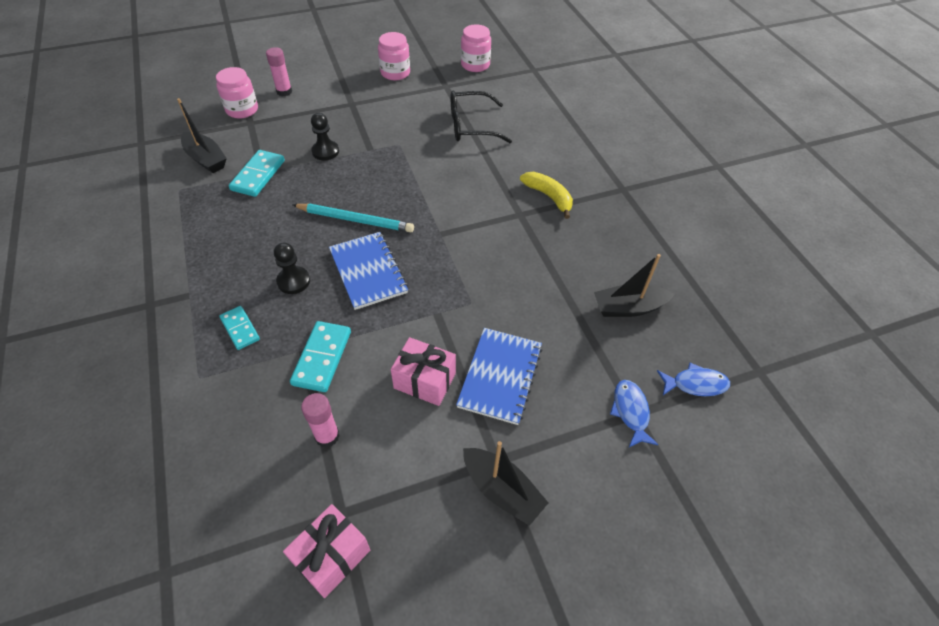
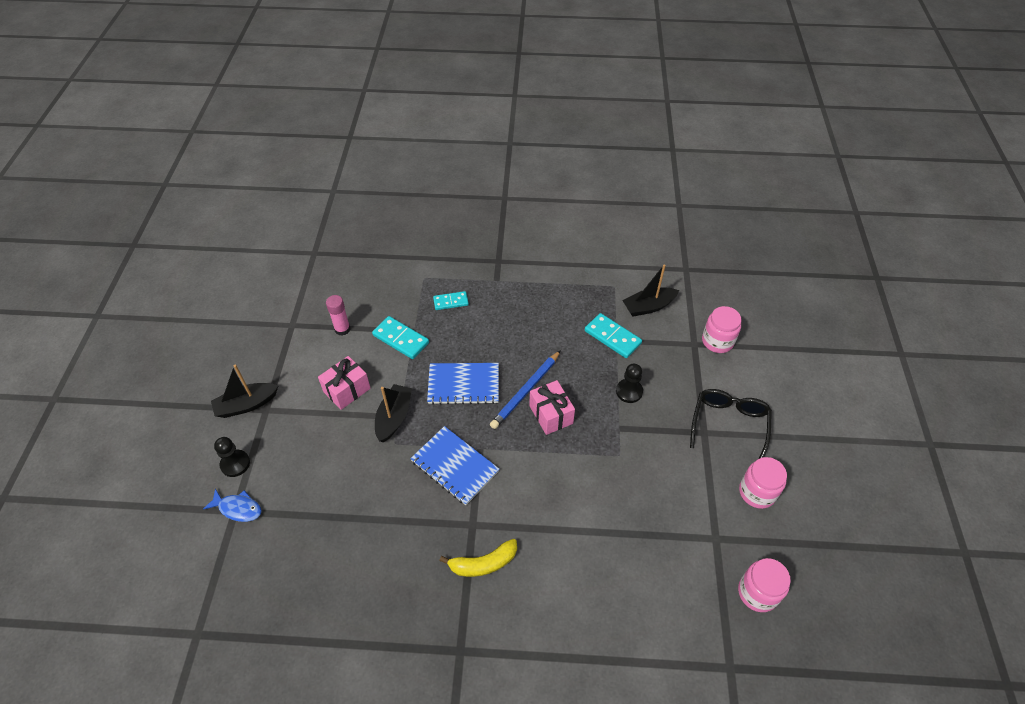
camera: 115 degrees right, 0 degrees up
pink glue stick [266,47,292,96] -> none
black pawn [274,243,310,294] -> black pawn moved to [214,437,250,477]
pink gift [283,504,370,598] -> pink gift moved to [529,380,575,435]
turquoise pencil [293,204,414,232] -> blue pencil [490,350,561,429]
black glasses [451,91,512,143] -> black glasses moved to [690,389,772,459]
blue notebook [456,328,543,425] -> blue notebook moved to [410,426,499,505]
black boat [594,254,674,317] -> black boat moved to [375,384,412,442]
blue fish [657,363,730,396] -> none

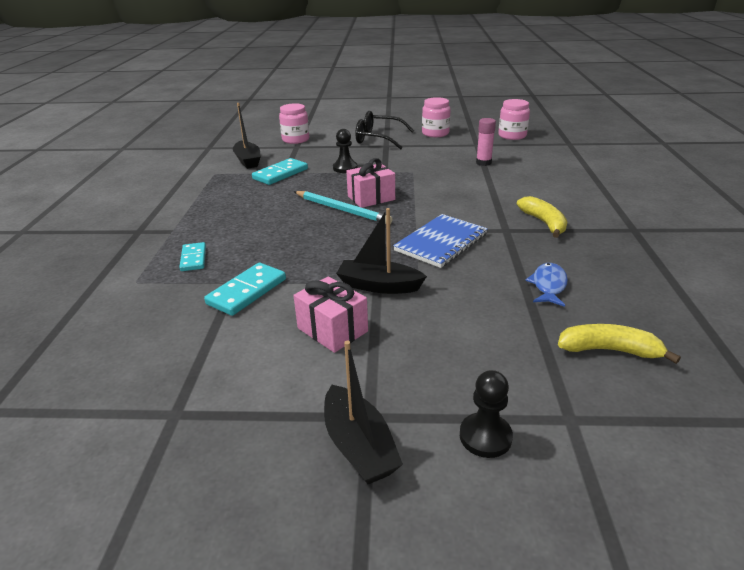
camera: 90 degrees left, 20 degrees down
blue fish [203,489,262,522] -> blue fish moved to [525,263,568,307]
pink glue stick [326,295,350,336] -> pink glue stick moved to [476,118,496,166]
blue notebook [427,363,499,405] -> none
blue pencil [490,350,561,429] -> turquoise pencil [294,191,392,224]
none -> yellow banana [558,324,681,364]

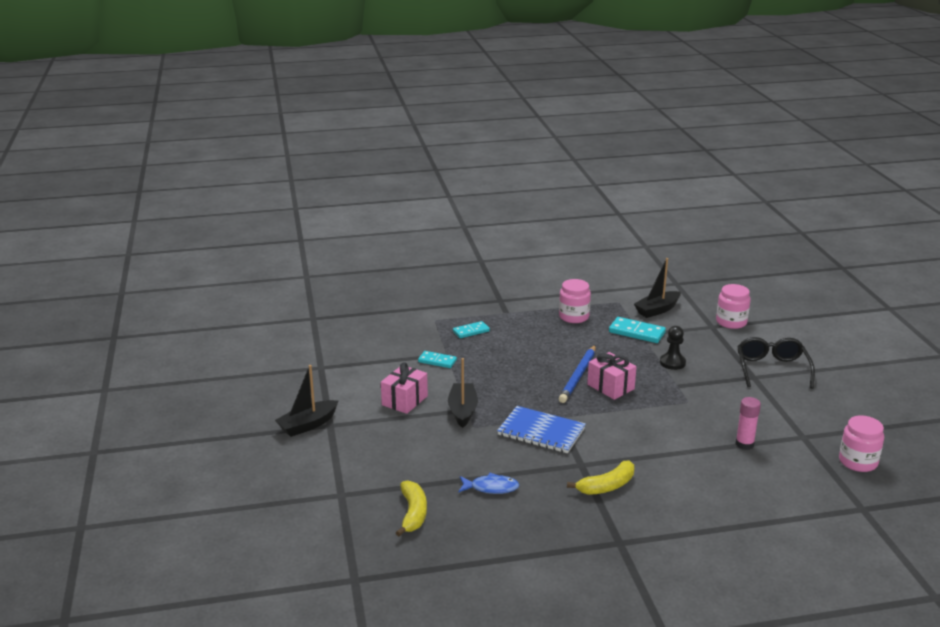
camera: 75 degrees right, 5 degrees down
turquoise domino [204,263,286,316] -> turquoise domino [418,351,457,368], size x0.66
turquoise pencil [294,191,392,224] -> blue pencil [559,345,596,403]
pink jar [422,97,451,137] -> pink jar moved to [559,279,591,323]
black pawn [460,370,513,458] -> none

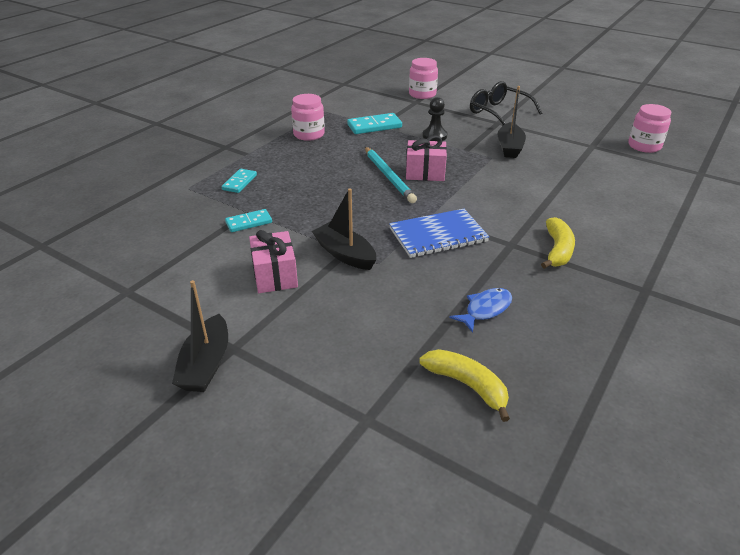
camera: 45 degrees left, 10 degrees up
blue pencil [559,345,596,403] -> turquoise pencil [365,147,417,203]
black boat [634,258,681,318] -> black boat moved to [498,86,526,158]
pink glue stick [736,397,761,450] -> none

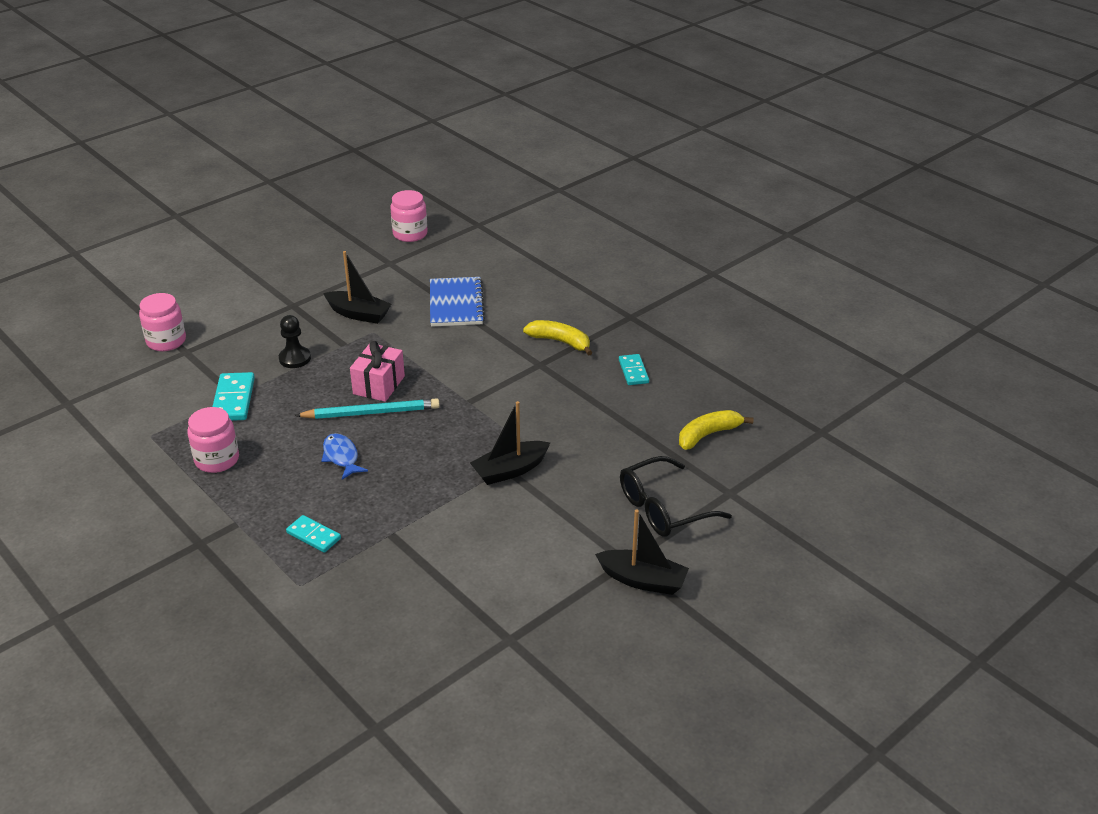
camera: 75 degrees left, 0 degrees up
turquoise domino [225,209,272,232] -> turquoise domino moved to [619,354,649,385]
pink gift [249,230,298,293] -> none
blue notebook [389,209,489,258] -> blue notebook moved to [430,277,485,327]
blue fish [449,288,512,333] -> blue fish moved to [321,433,368,480]
black glasses [470,81,543,125] -> black glasses moved to [620,456,732,537]

